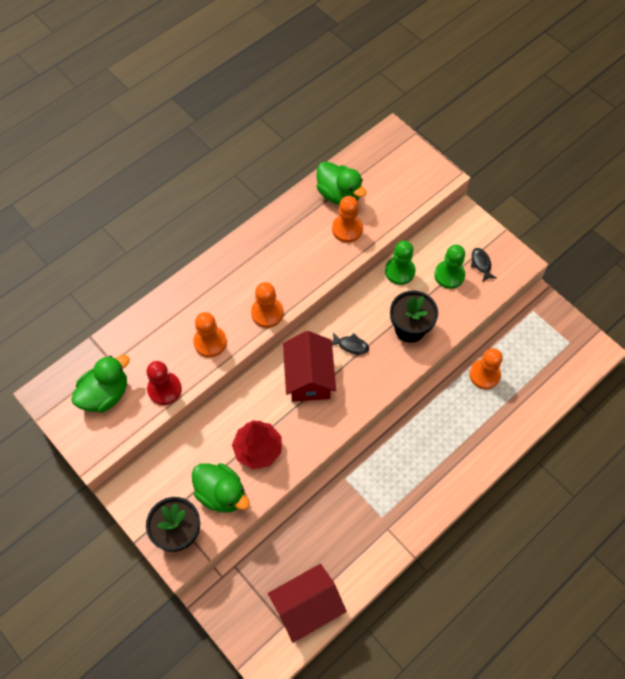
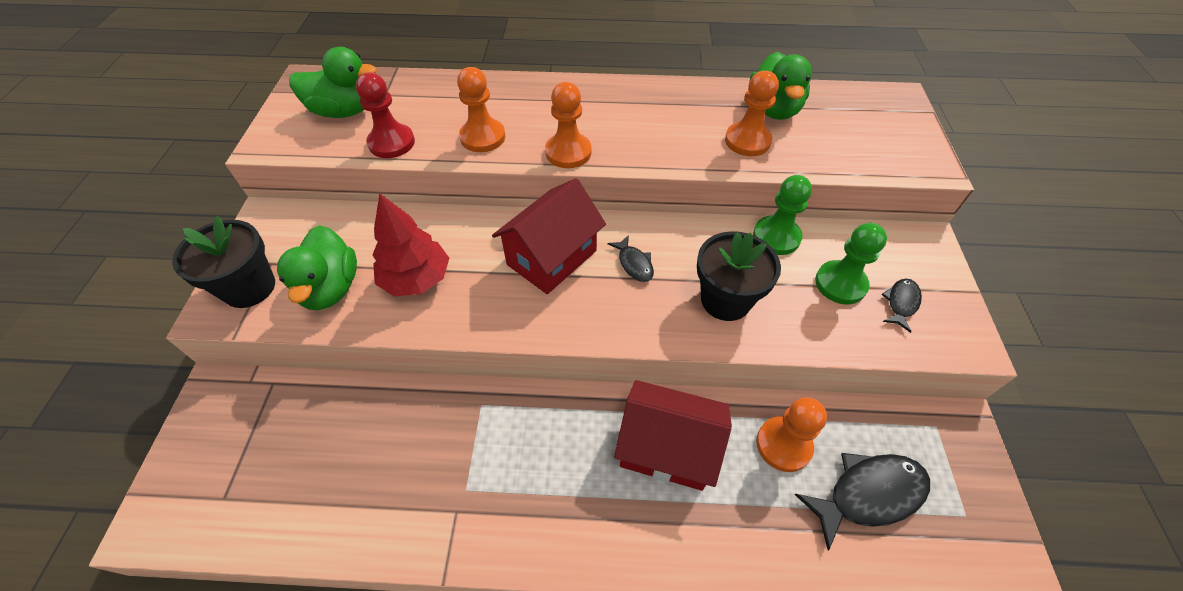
camera: 45 degrees right, 10 degrees down
red house [268,564,347,643] -> red house moved to [614,380,732,491]
none -> black fish [795,453,930,551]

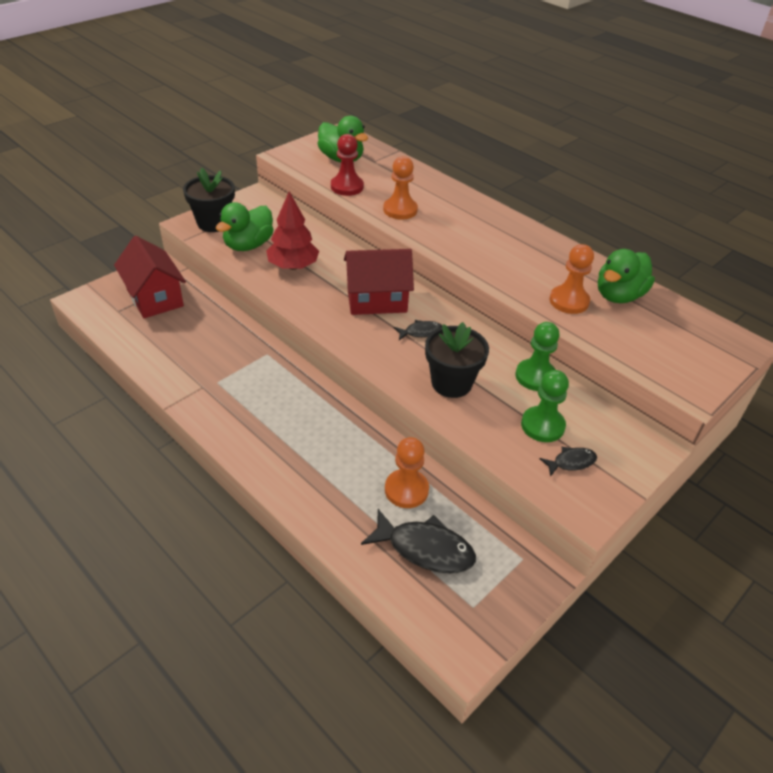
camera: 40 degrees right, 10 degrees down
orange pawn [545,82,591,168] -> none
black fish [608,235,654,282] -> black fish turned 120 degrees counterclockwise [394,320,442,340]
red house [614,380,732,491] -> red house moved to [114,236,186,318]

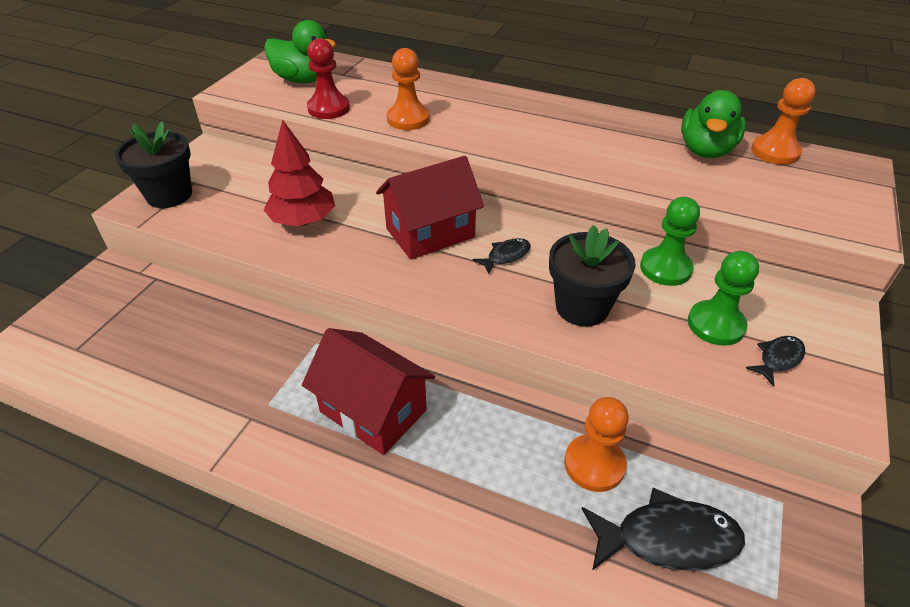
camera: 20 degrees left, 0 degrees up
red house [114,236,186,318] -> red house moved to [302,328,435,455]
green duck [216,202,274,251] -> none
orange pawn [550,244,594,314] -> orange pawn moved to [751,78,816,165]

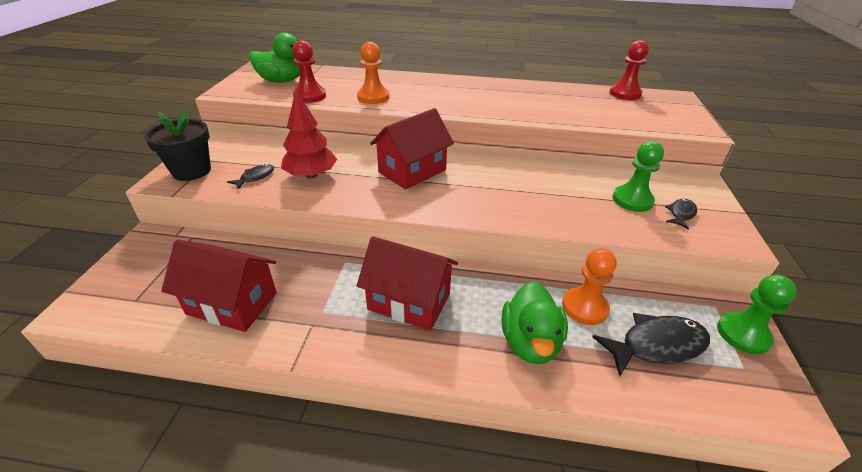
camera: 15 degrees left, 5 degrees down
black fish [472,238,530,274] -> black fish moved to [227,164,274,190]
black flower pot [549,225,635,327] -> none
green pawn [640,197,700,286] -> green pawn moved to [717,275,797,354]
green duck [681,90,746,158] -> green duck moved to [502,281,568,364]
orange pawn [751,78,816,165] -> red pawn [609,40,649,100]
none -> red house [161,240,277,332]

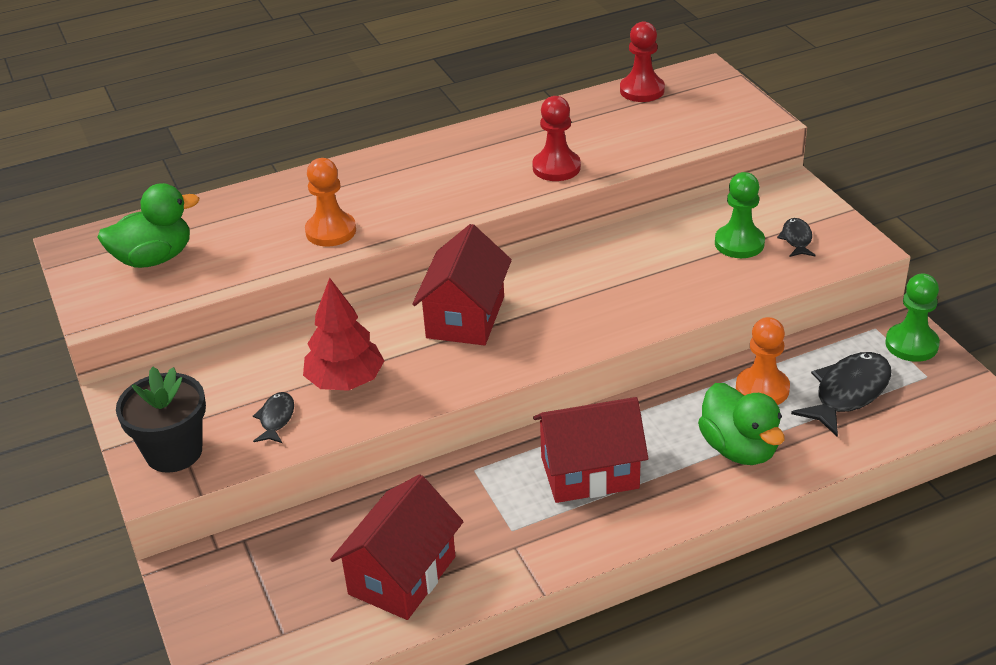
camera: 30 degrees left, 0 degrees up
red house [161,240,277,332] -> red house turned 45 degrees counterclockwise [330,474,463,620]
red pawn [292,40,326,103] -> red pawn moved to [532,96,581,181]

